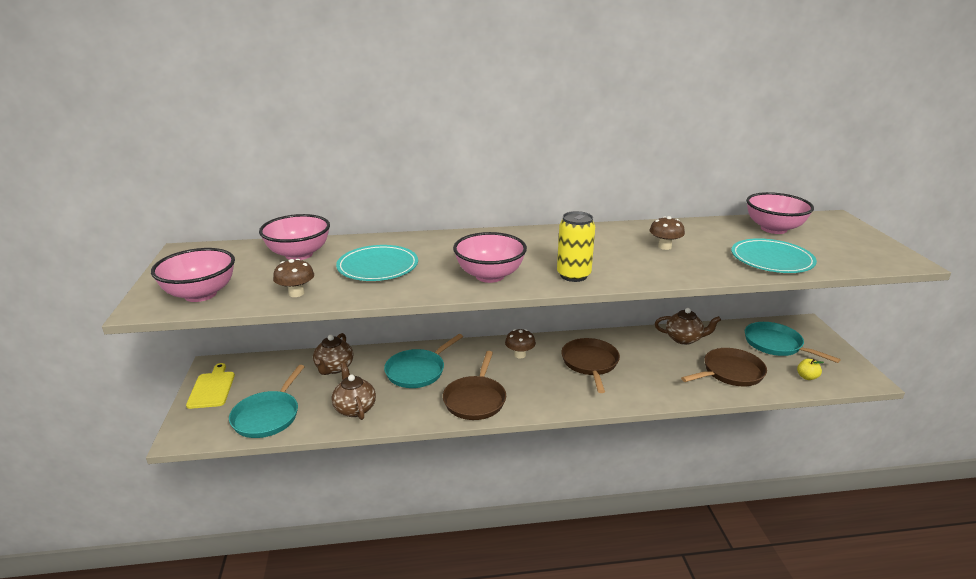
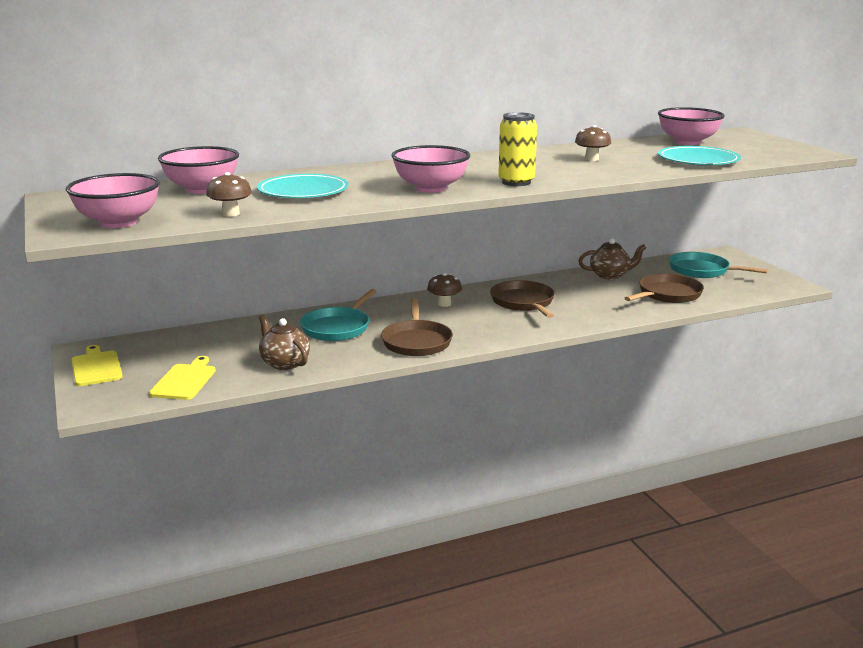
camera: 15 degrees left, 5 degrees down
turquoise pan [229,365,305,438] -> yellow cutting board [149,356,216,400]
brown teapot [313,333,353,375] -> none
yellow apple [797,359,824,380] -> none

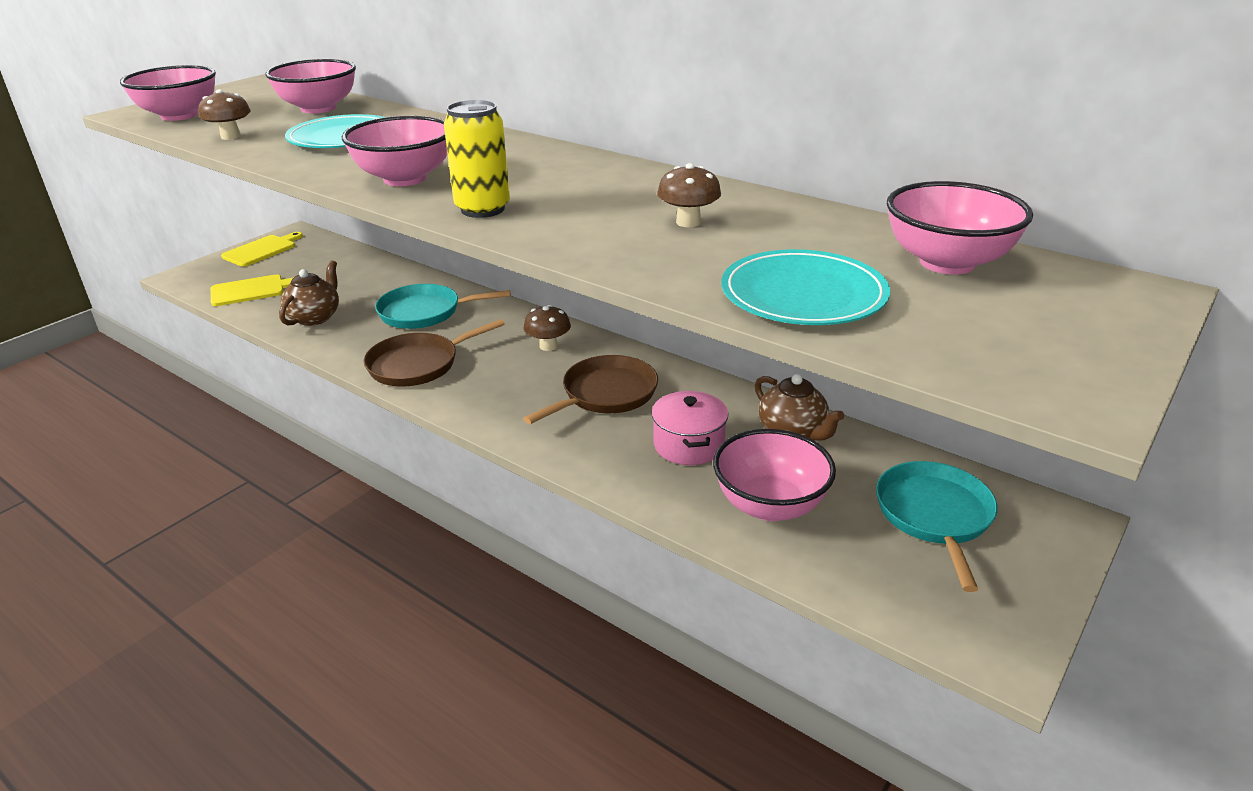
camera: 60 degrees right, 10 degrees up
brown pan [625,274,704,303] -> pink bowl [713,429,836,521]
none -> pink pot [652,391,728,465]

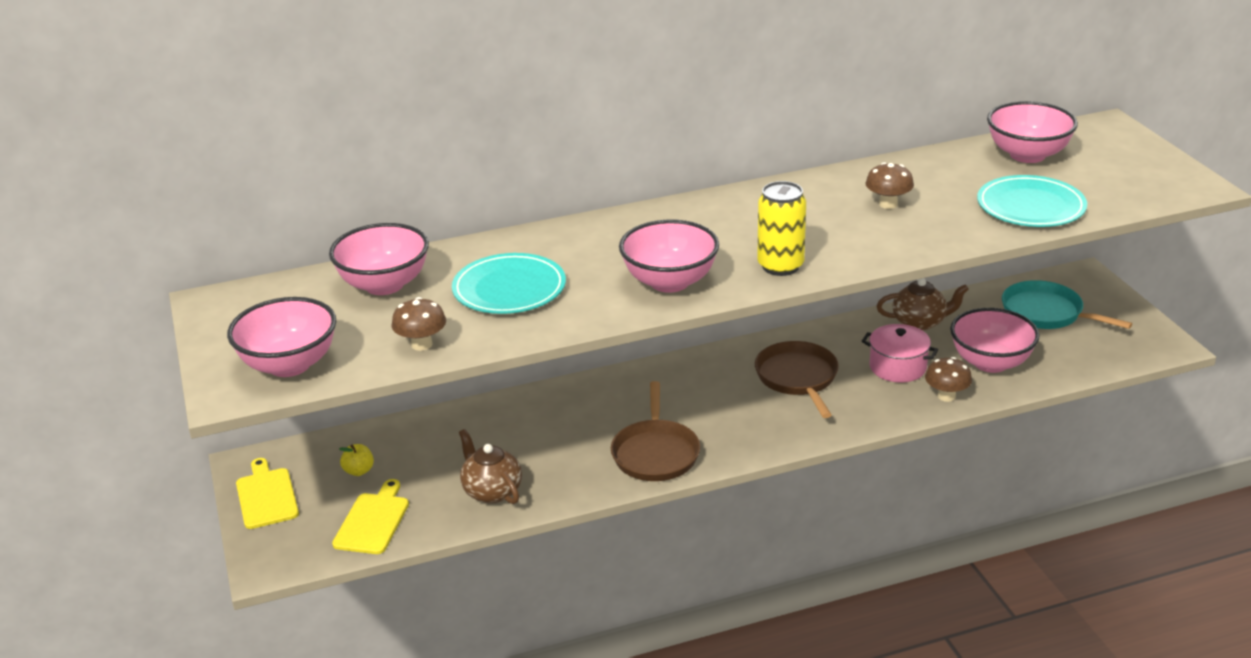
camera: 55 degrees left, 0 degrees up
turquoise pan [375,284,511,329] -> none
brown mushroom [524,305,571,351] -> brown mushroom moved to [925,357,972,402]
none -> yellow apple [339,444,374,476]

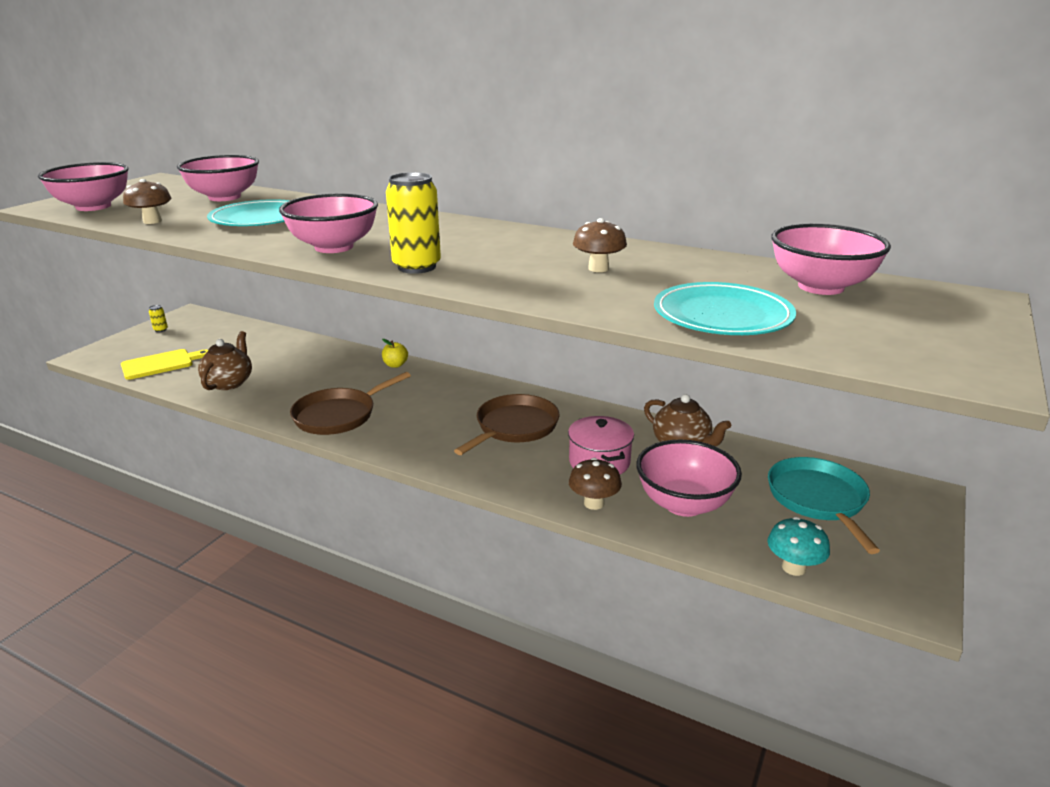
camera: 45 degrees right, 5 degrees down
yellow cutting board [236,458,299,529] -> yellow can [149,305,168,332]
yellow apple [339,444,374,476] -> yellow apple moved to [382,339,408,368]
none -> turquoise mushroom [767,517,830,576]

